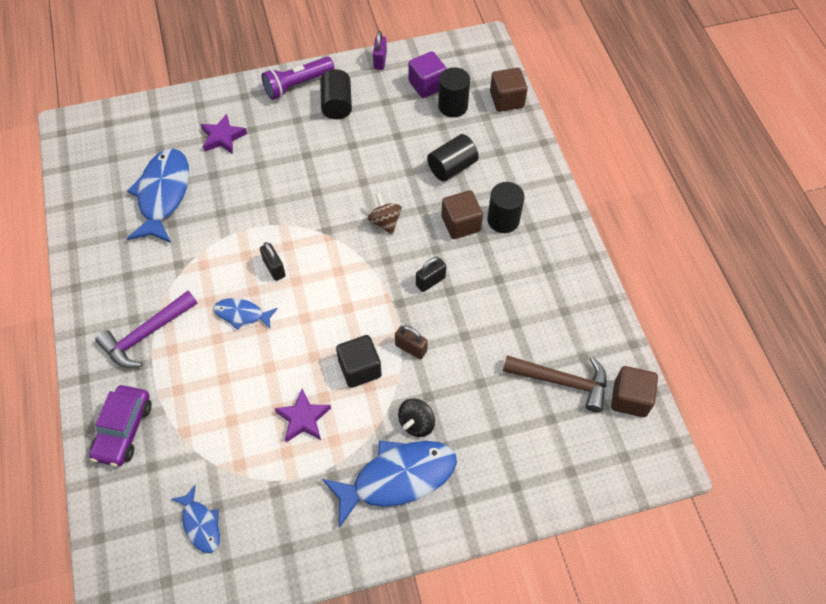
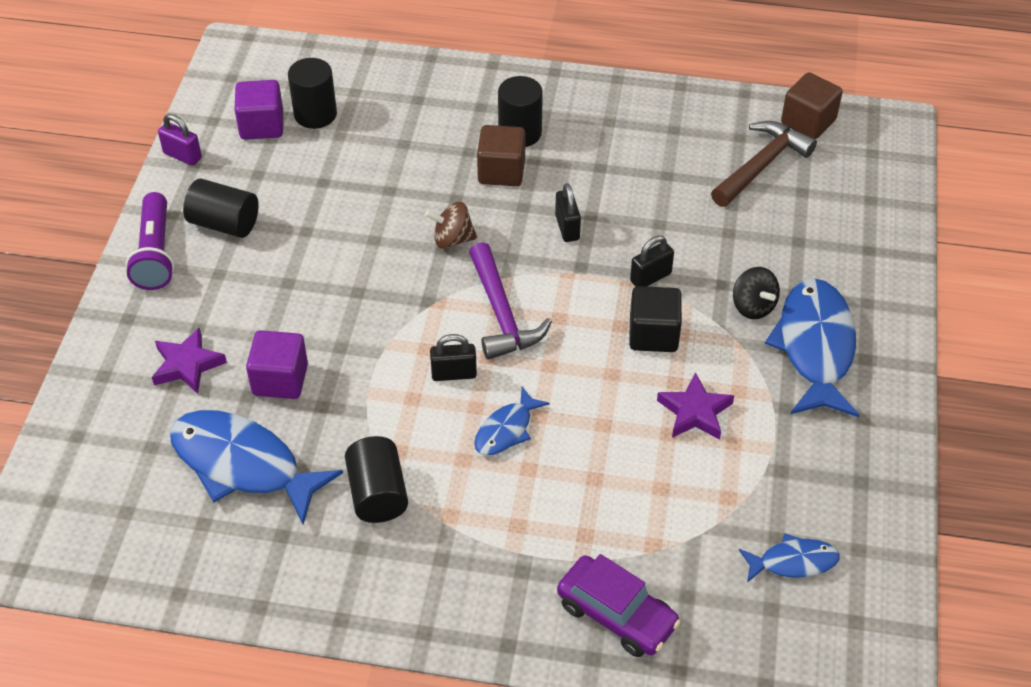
camera: 65 degrees left, 10 degrees down
purple hammer [95,291,197,368] -> purple hammer moved to [469,242,552,360]
brown padlock [395,325,428,359] -> black padlock [630,236,674,287]
black cylinder [427,134,479,182] -> black cylinder moved to [345,436,408,523]
brown cube [490,68,528,112] -> none
none -> purple cube [246,330,308,399]

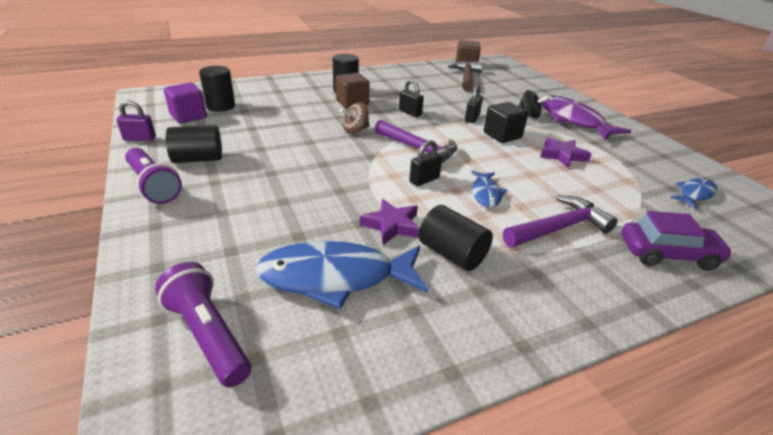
camera: 35 degrees left, 15 degrees down
purple star [152,327,227,394] -> purple star moved to [360,199,420,245]
purple cube [246,330,308,399] -> none
blue fish [765,279,860,417] -> purple fish [541,96,631,140]
none -> purple flashlight [155,262,251,387]
none -> purple hammer [503,195,618,247]

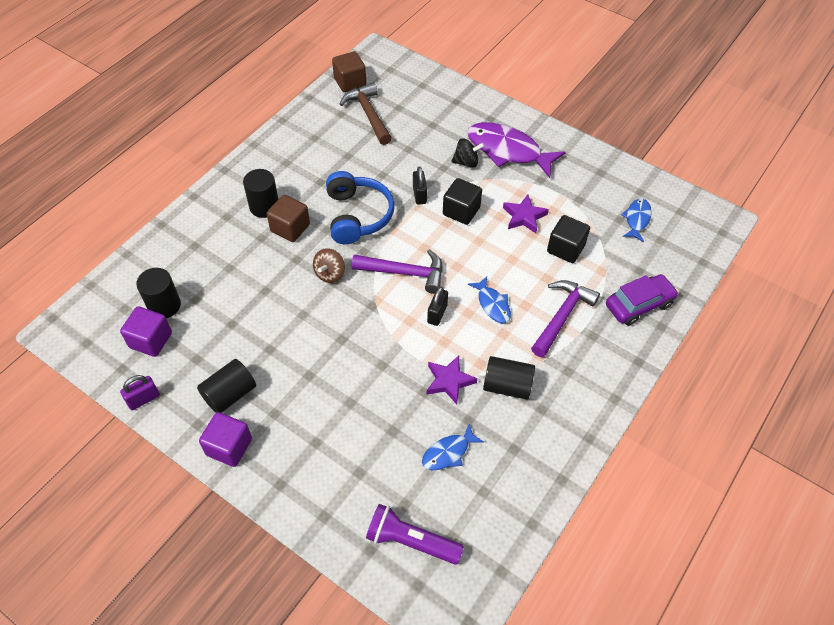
camera: 30 degrees left, 20 degrees up
purple flashlight [125,148,182,204] -> purple cube [199,412,252,467]
blue fish [255,241,429,309] -> blue fish [422,424,484,470], size x0.52
black padlock [399,79,424,117] -> blue headphones [326,171,394,244]
none -> black cube [547,215,590,263]

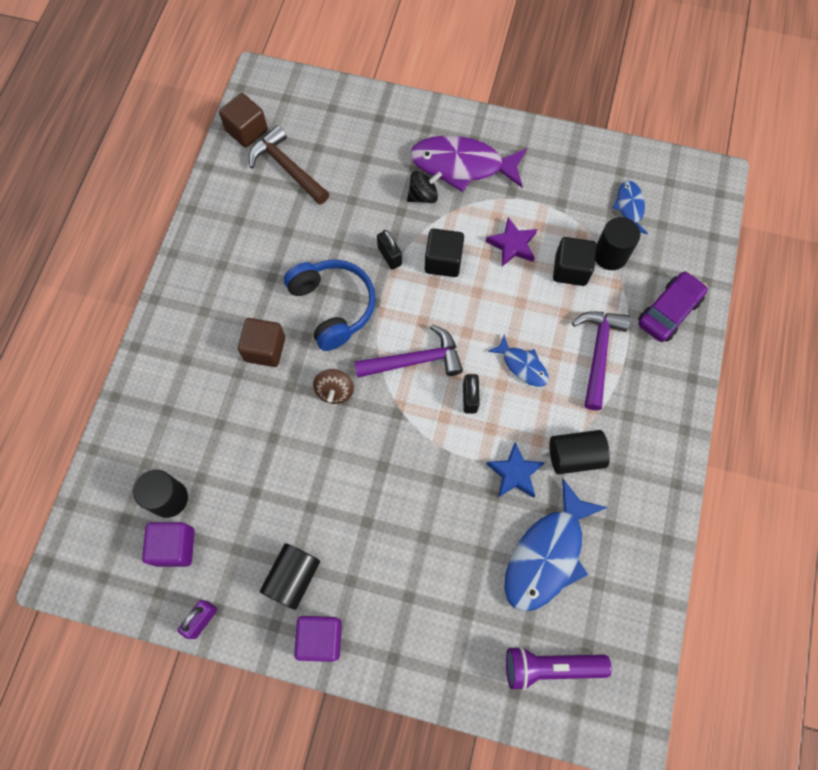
camera: 20 degrees left, 15 degrees up
black cylinder [243,169,278,218] -> black cylinder moved to [595,217,640,270]
blue fish [422,424,484,470] -> blue fish [504,479,608,612], size x1.93
purple star [427,355,477,405] -> blue star [486,442,545,498]

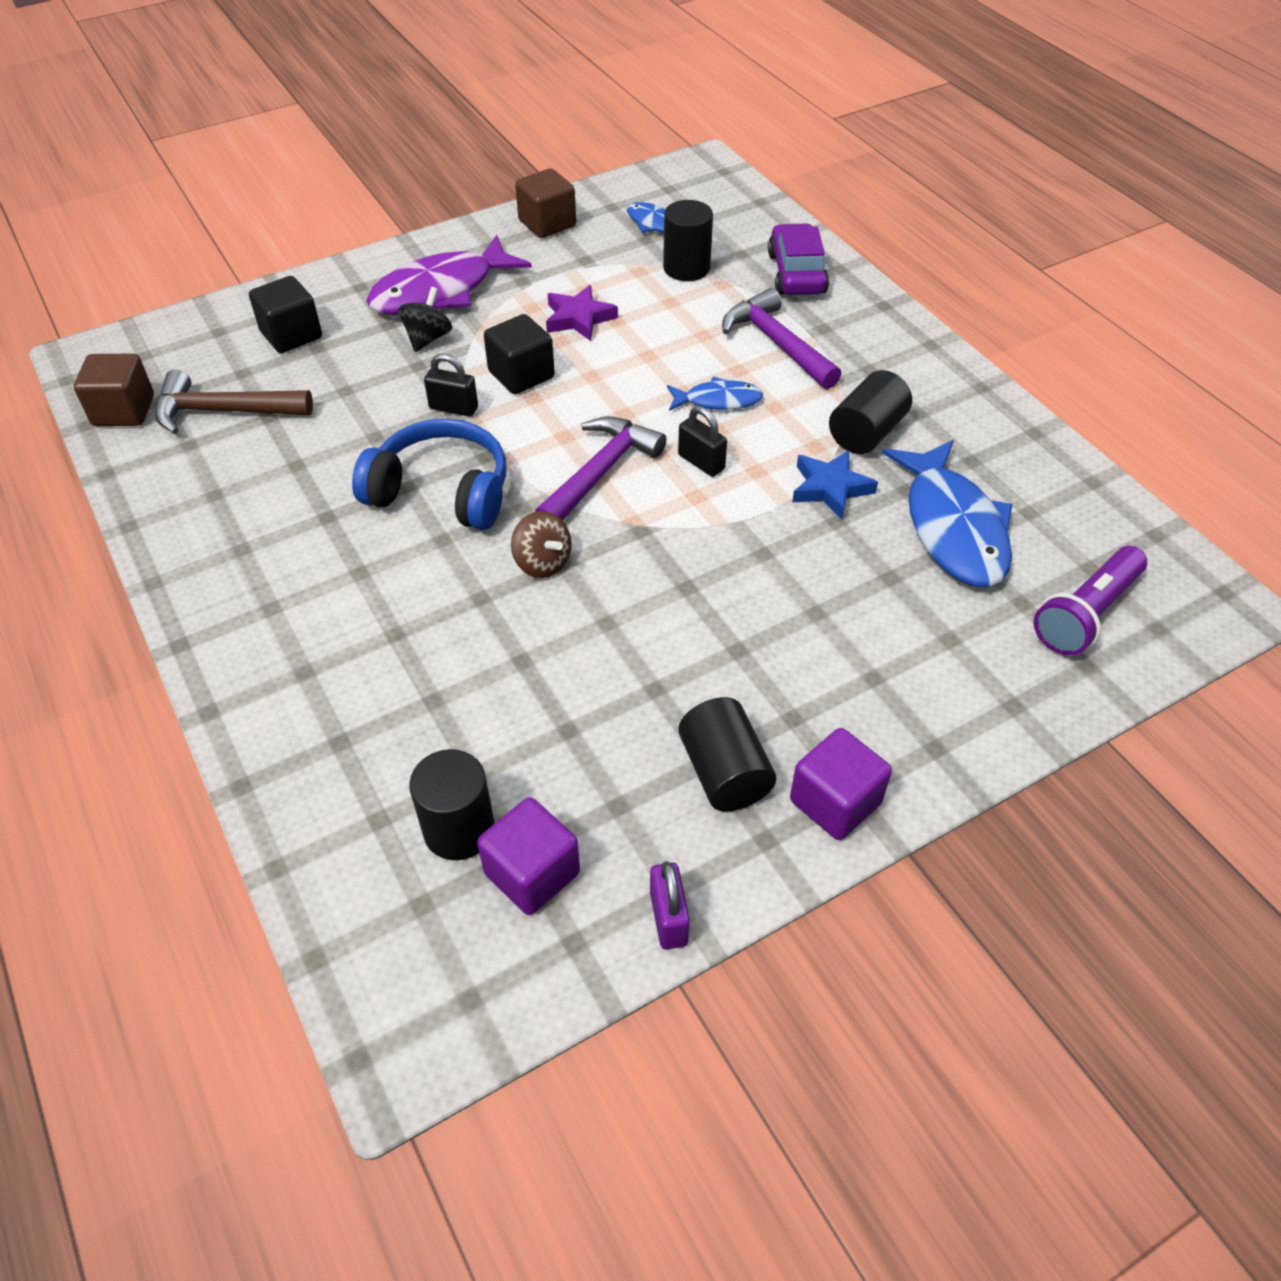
camera: 45 degrees left, 20 degrees down
brown cube [238,318,285,367] -> brown cube moved to [515,169,576,238]
black cube [553,237,596,286] -> black cube moved to [249,276,322,353]

